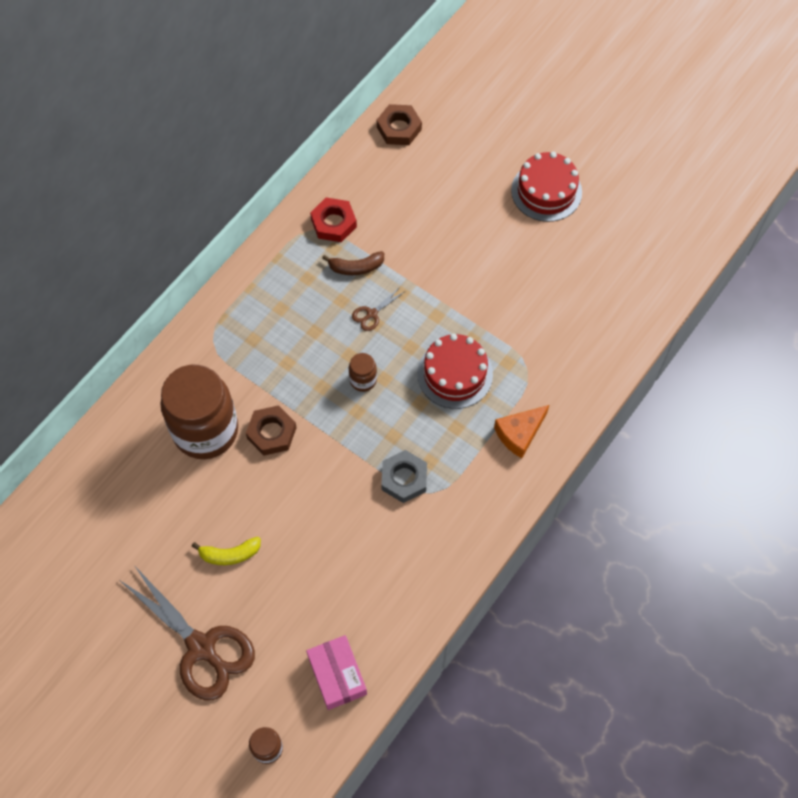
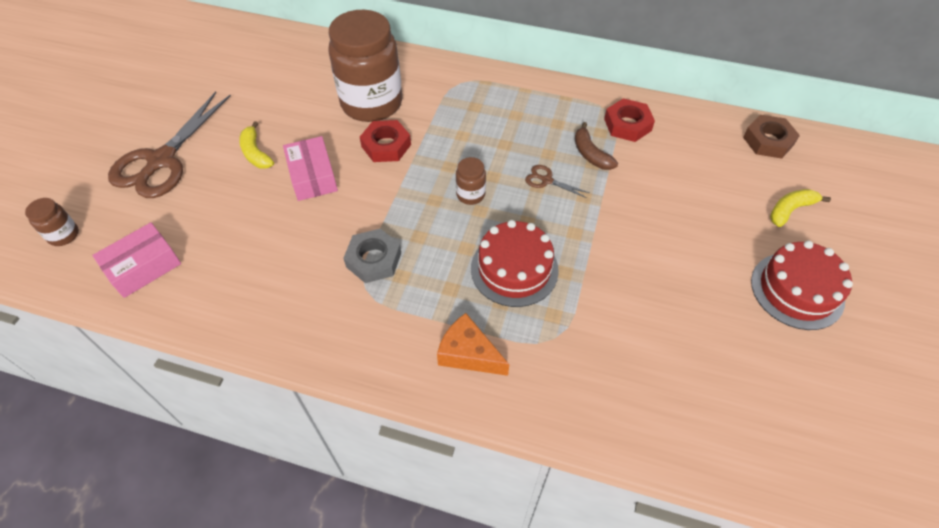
camera: 70 degrees right, 10 degrees down
brown nut [246,405,297,455] -> red nut [360,120,411,162]
none -> pink box [283,136,338,201]
none -> yellow banana [770,189,831,227]

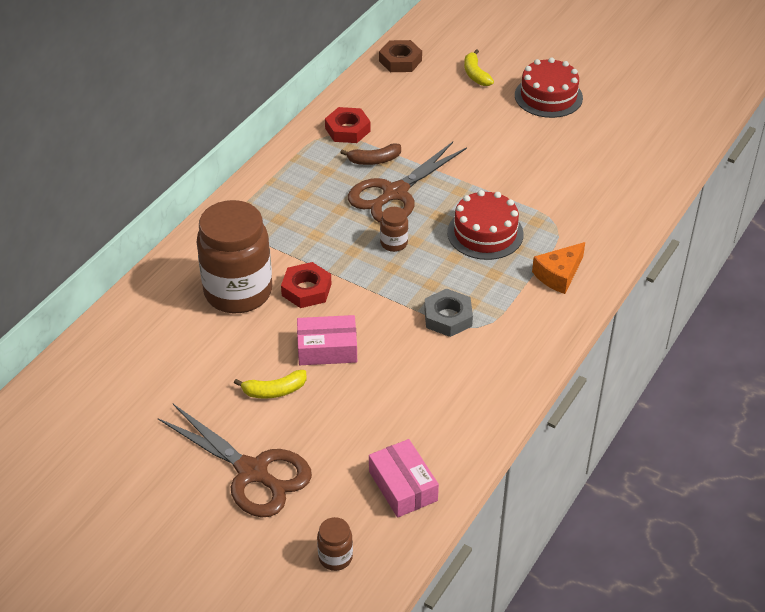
camera: 75 degrees left, 10 degrees down
brown scissors [525,165,590,198] -> brown scissors [348,142,467,223], size x2.40

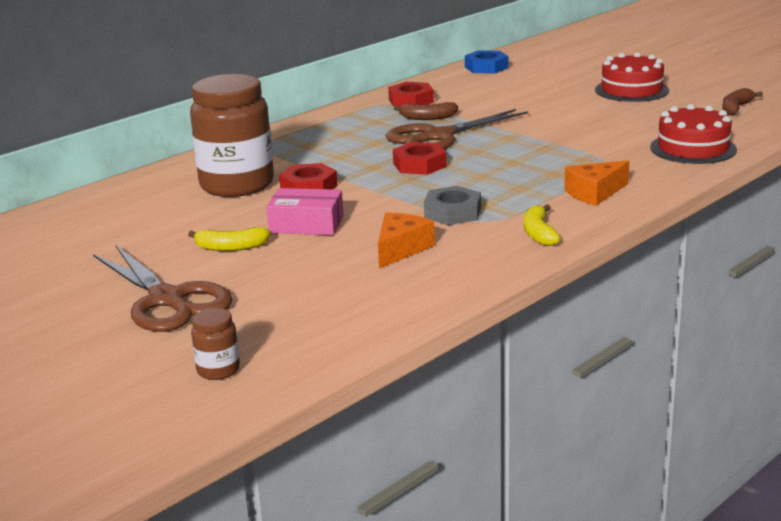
camera: 15 degrees right, 20 degrees down
pink box [369,439,439,518] -> none
brown nut [379,40,422,72] -> blue nut [465,50,508,74]
brown jar [380,207,408,252] -> red nut [393,142,447,175]
red cake [447,190,524,260] -> red cake moved to [650,104,737,164]
yellow banana [464,49,494,86] -> yellow banana moved to [524,204,560,246]
none -> orange cheese [378,213,435,269]
none -> brown banana [722,88,763,115]

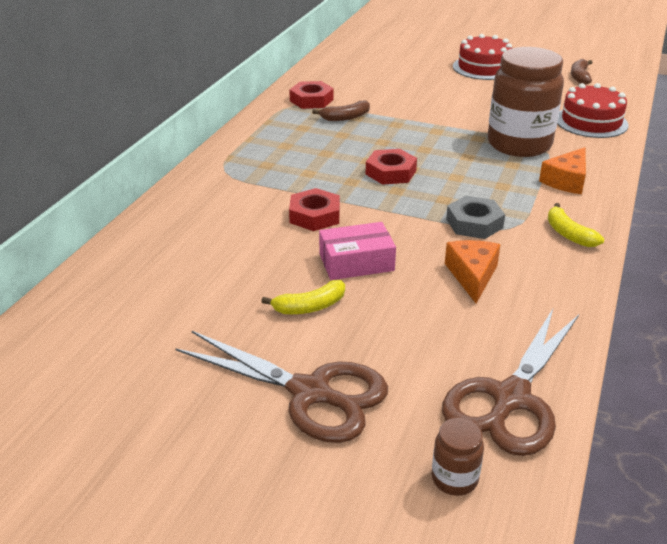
camera: 25 degrees left, 10 degrees up
brown jar [190,74,274,197] -> brown jar moved to [487,47,564,157]
brown scissors [386,109,528,149] -> brown scissors moved to [442,307,579,456]
blue nut [465,50,508,74] -> none

